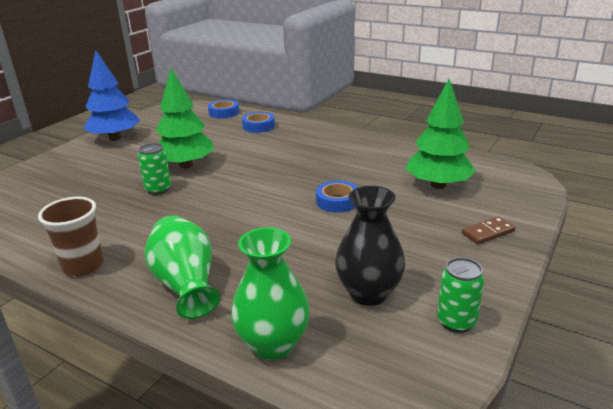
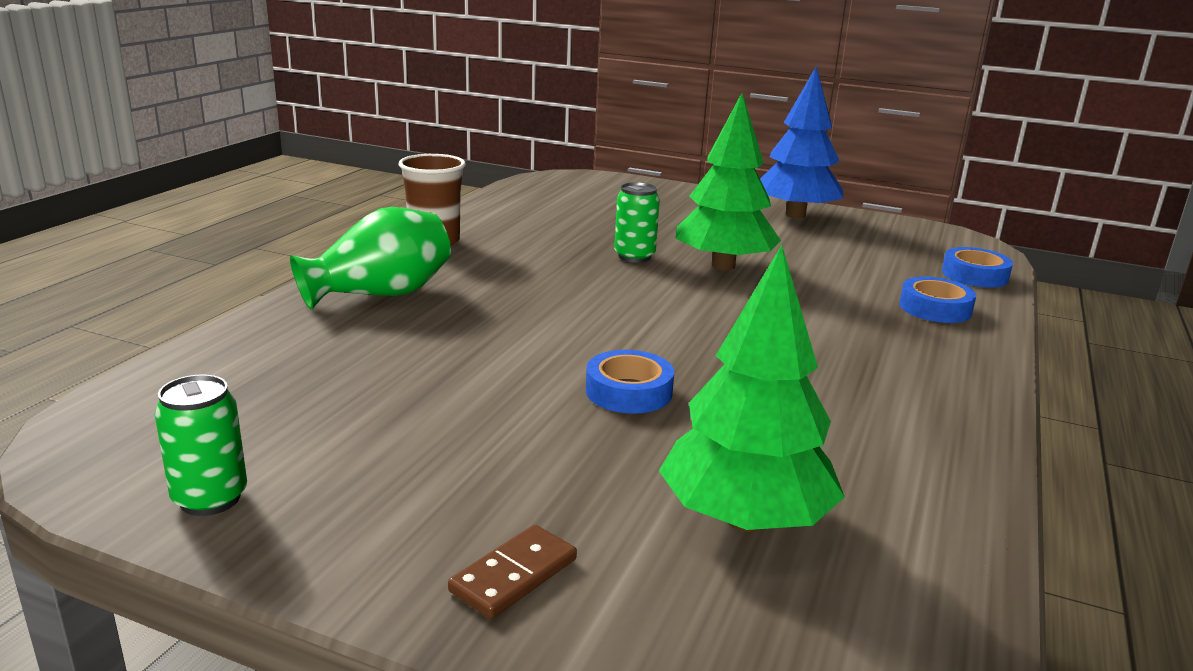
camera: 80 degrees right, 5 degrees down
green vase [231,227,310,360] -> none
black vase [335,186,405,306] -> none
brown domino [462,216,515,245] -> brown domino turned 75 degrees clockwise [448,525,577,619]

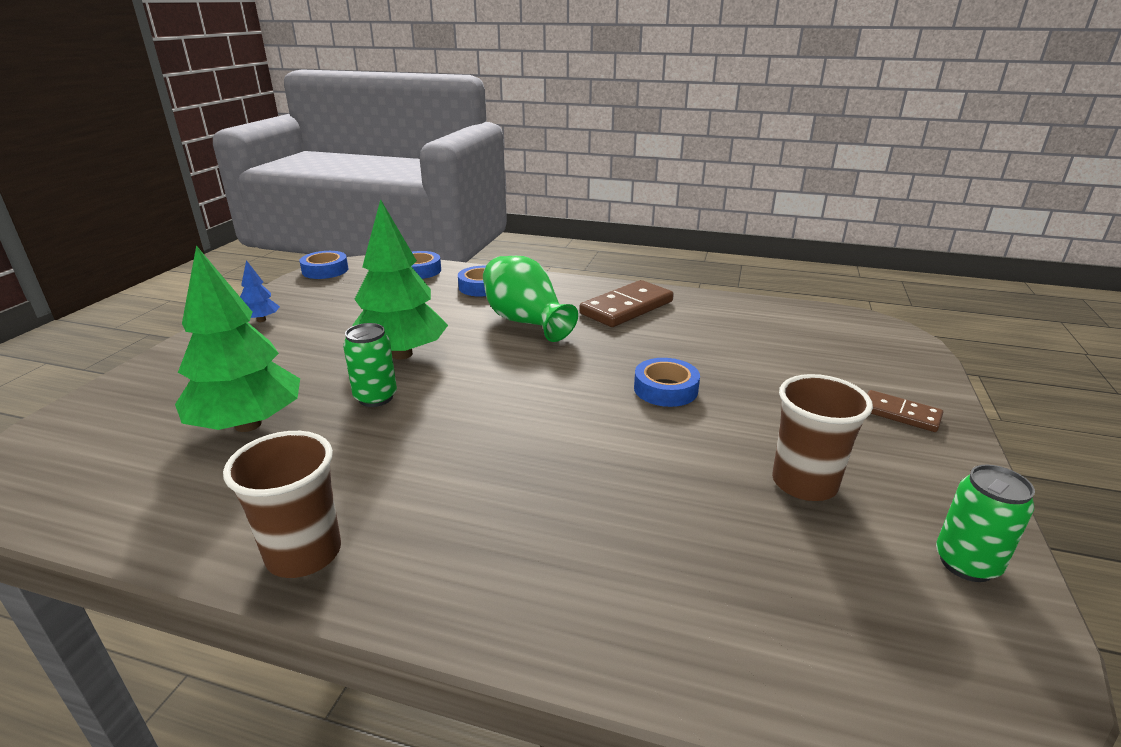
camera: 95 degrees left, 5 degrees up
green vase [290,207,451,310] -> green vase moved to [483,256,578,342]
green tree [659,245,845,532] -> green tree moved to [175,246,300,432]
blue tree [760,66,843,219] -> blue tree [240,260,280,322], size x0.45
none -> blue tape [299,251,348,279]
none -> brown domino [579,280,674,327]
none -> brown cup [772,374,873,501]

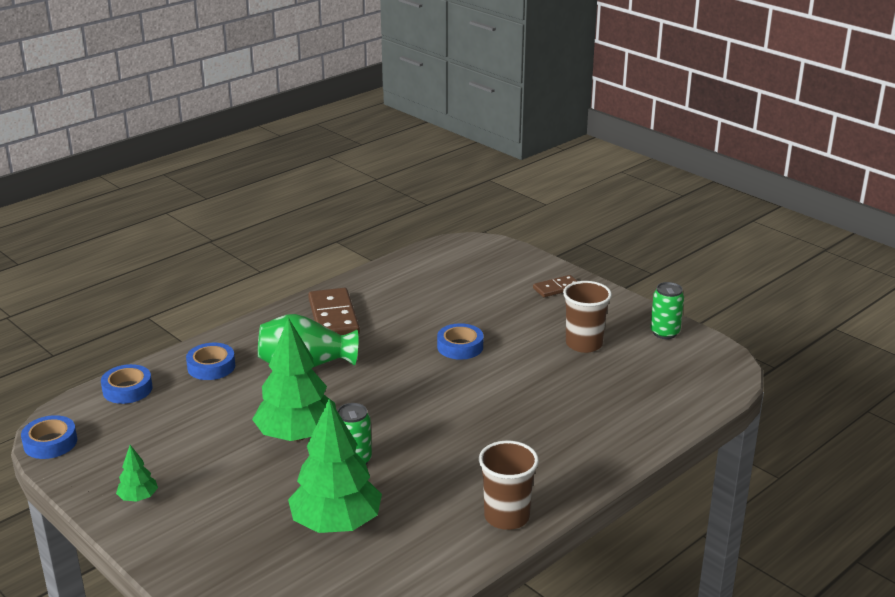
camera: 60 degrees left, 0 degrees up
blue tree [240,260,280,322] -> green tree [116,445,158,502]

